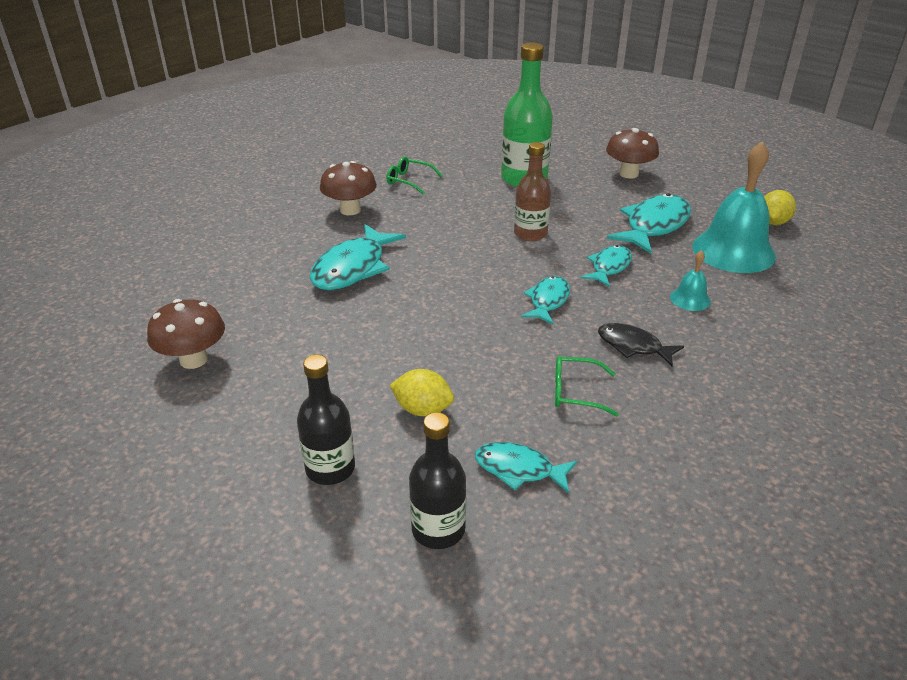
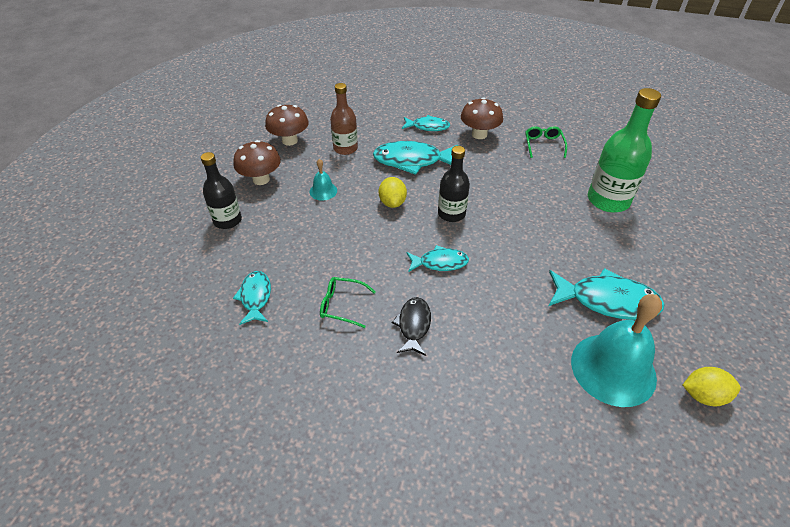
camera: 65 degrees right, 10 degrees up
yellow lemon [390,369,454,416] -> yellow lemon moved to [379,177,407,208]
black bottle [409,412,466,549] -> black bottle moved to [438,146,470,222]
brown bottle [514,142,551,241] -> brown bottle moved to [330,83,358,155]
green glasses [555,356,619,416] -> green glasses turned 60 degrees counterclockwise [320,277,376,328]
turquoise fish [581,245,632,287] -> turquoise fish moved to [402,115,450,131]
brown mushroom [606,128,659,179] -> brown mushroom moved to [233,140,281,185]
turquoise bell [670,250,711,311] -> turquoise bell moved to [310,159,337,201]

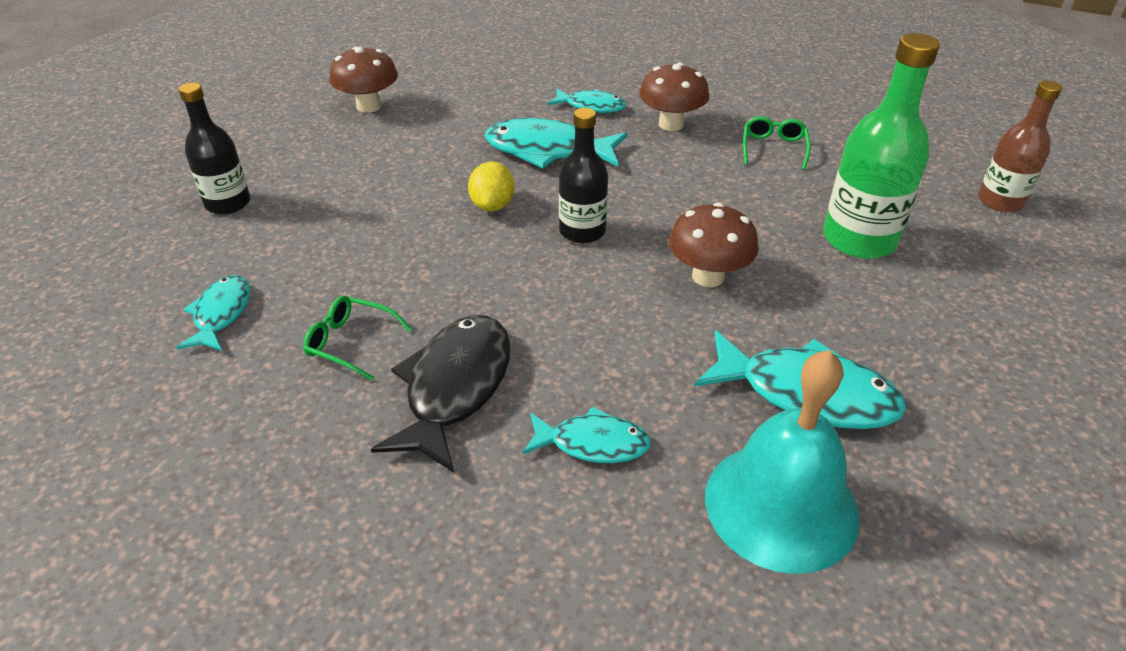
camera: 10 degrees right, 5 degrees down
brown mushroom [233,140,281,185] -> brown mushroom moved to [669,203,759,287]
turquoise bell [310,159,337,201] -> none
brown bottle [330,83,358,155] -> brown bottle moved to [978,81,1062,212]
black fish [392,297,431,356] -> black fish [371,315,511,473], size x1.68
turquoise fish [407,245,469,272] -> turquoise fish moved to [523,406,651,463]
yellow lemon [683,367,741,406] -> none

